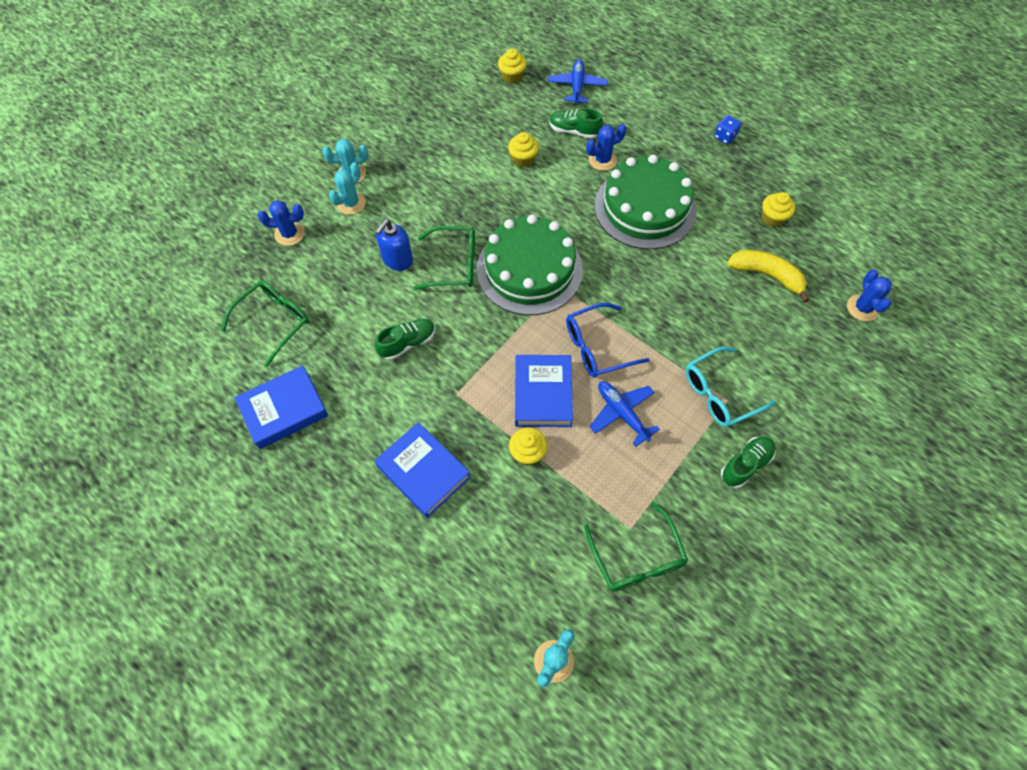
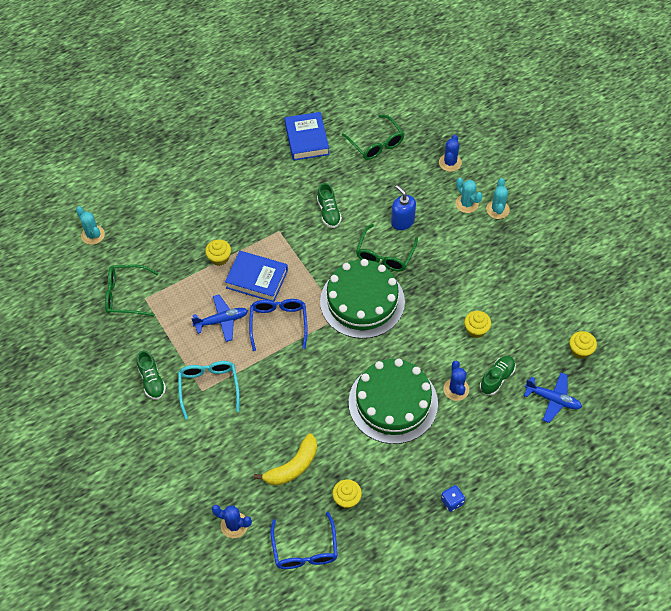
camera: 110 degrees right, 5 degrees down
blue book [375,422,471,518] -> none
none -> blue glasses [271,512,338,569]

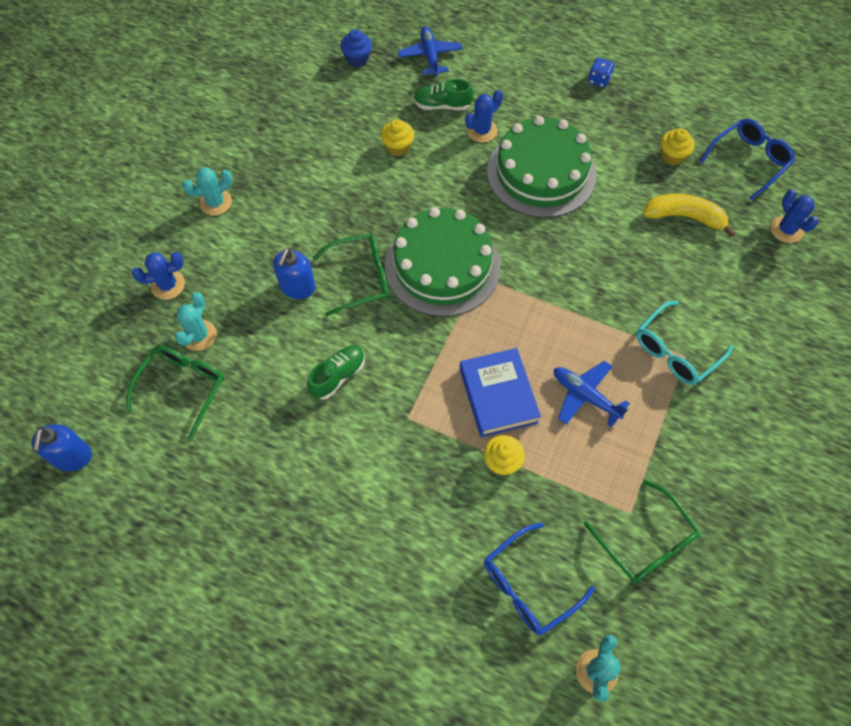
camera: 125 degrees left, 5 degrees up
green shoe [137,350,166,400] -> none
blue glasses [249,299,308,351] -> blue glasses moved to [484,523,595,635]
blue book [285,112,329,161] -> none
turquoise cactus [455,178,483,213] -> turquoise cactus moved to [175,292,217,351]
yellow cupcake [569,331,597,359] -> blue cupcake [340,29,372,67]
none -> blue soap dispenser [31,424,92,471]

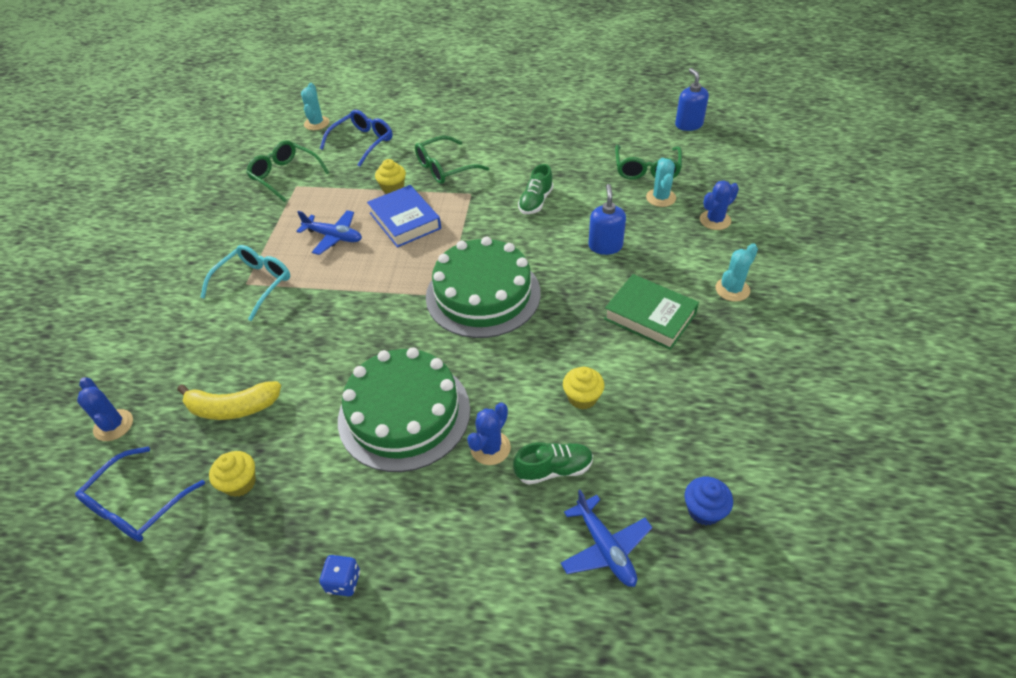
camera: 165 degrees right, 15 degrees down
green glasses [313,234,389,317] -> green glasses moved to [415,136,489,184]
none -> green book [604,274,699,350]

